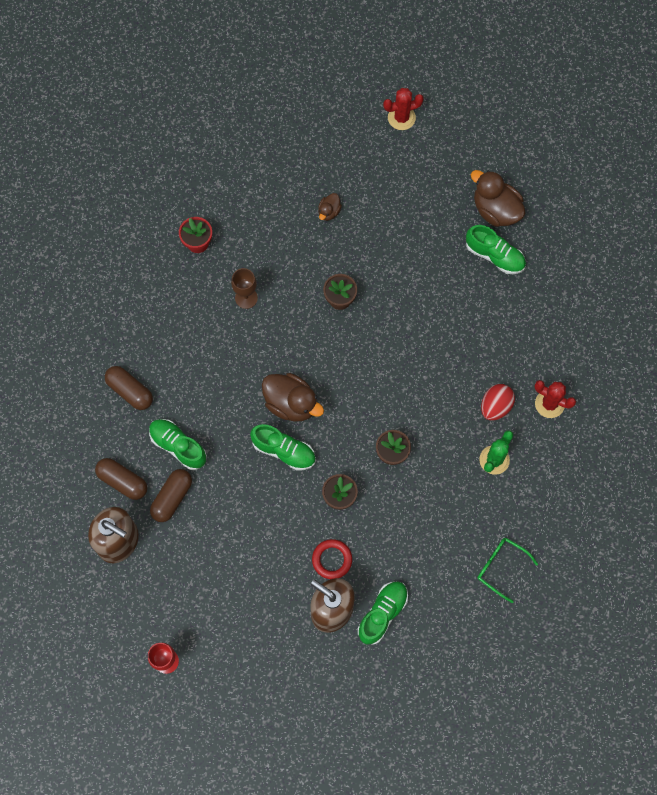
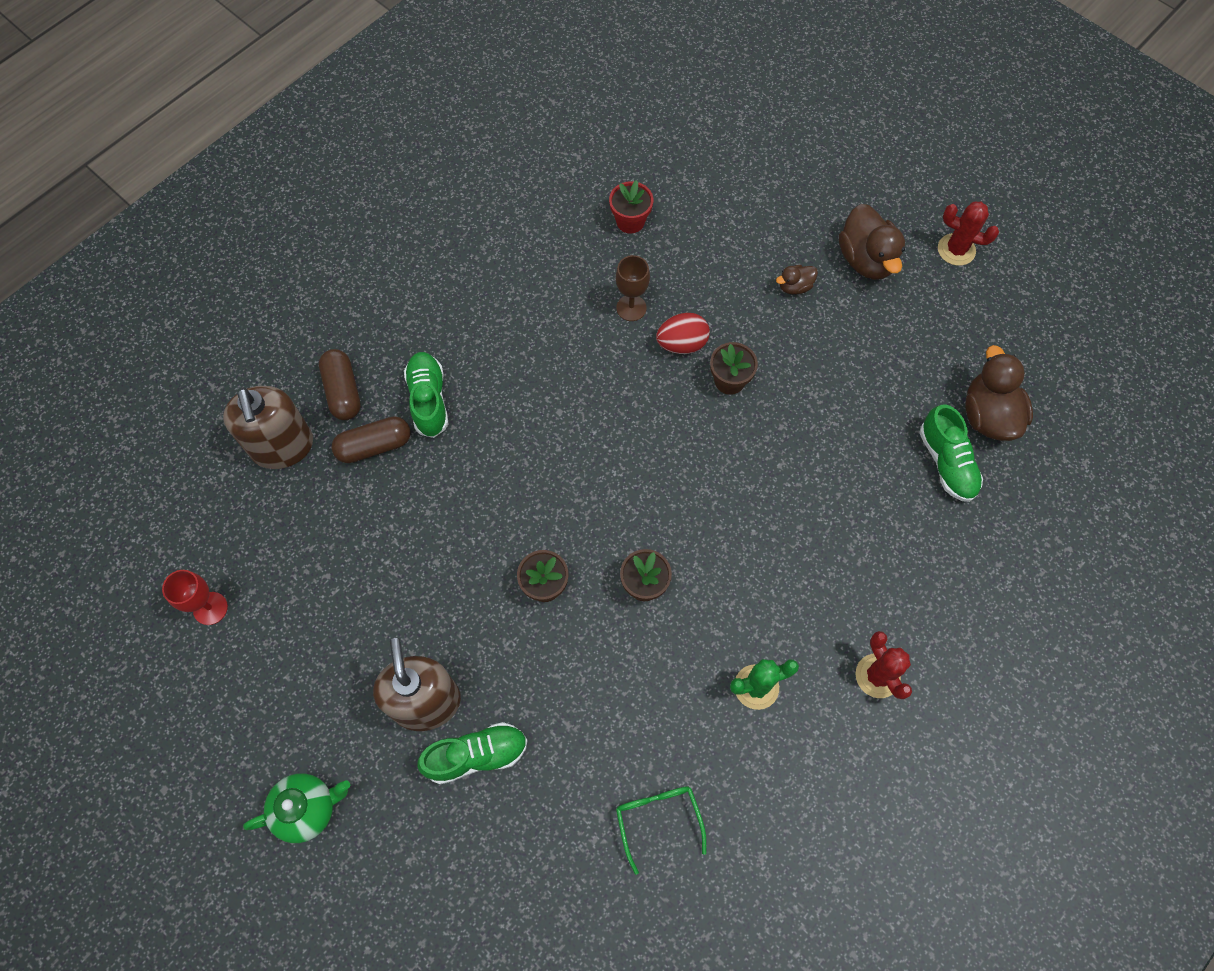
camera: 40 degrees right, 5 degrees down
brown capsule [105,366,153,410] -> none
green shoe [250,424,316,471] -> none
brown duck [262,373,324,422] -> brown duck moved to [839,204,905,280]
red ring [312,539,352,579] -> none
red egg [481,384,515,421] -> red egg moved to [656,313,710,354]
none -> green teapot [243,773,350,843]

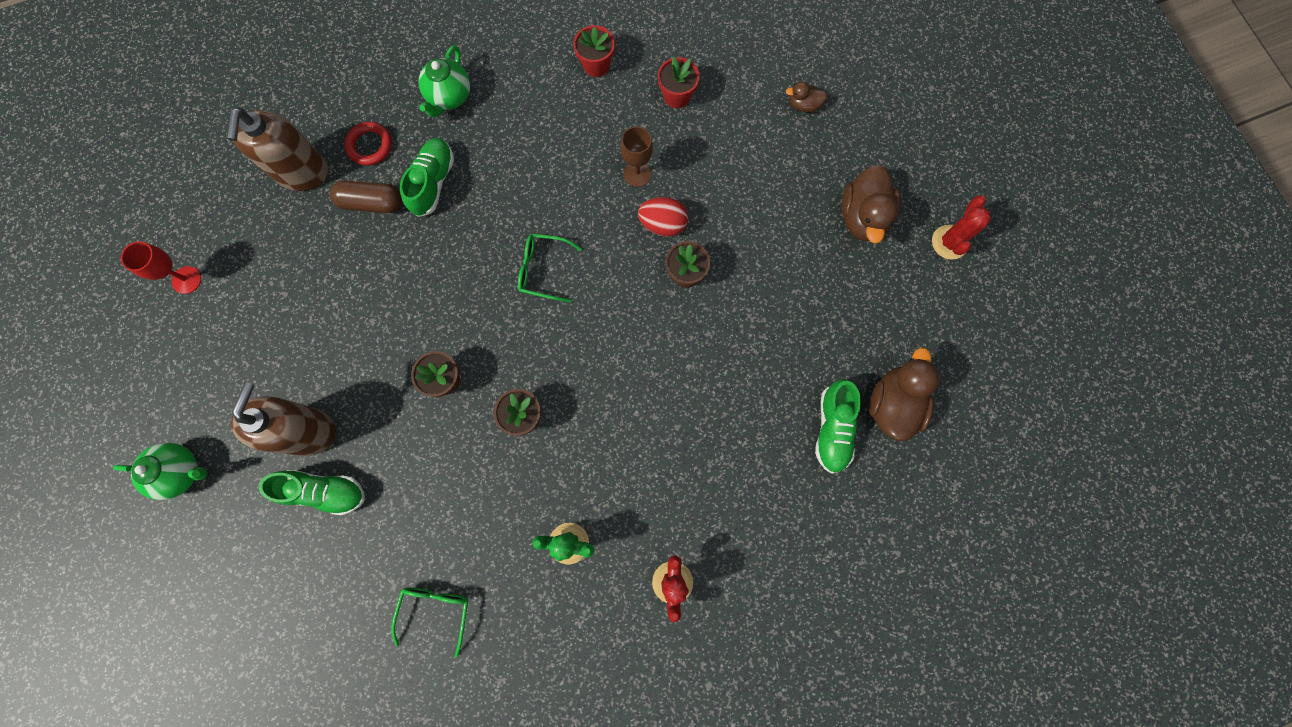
camera: 25 degrees right, 10 degrees up
brown capsule [319,349,361,420] -> red ring [344,122,392,166]
brown duck [776,265,818,294] -> brown duck moved to [786,81,827,113]
red cactus [938,202,999,266] -> red cactus turned 60 degrees clockwise [932,195,991,259]
none -> green teapot [419,45,470,117]
none -> green glasses [518,234,582,303]
none -> red flower pot [573,25,615,77]

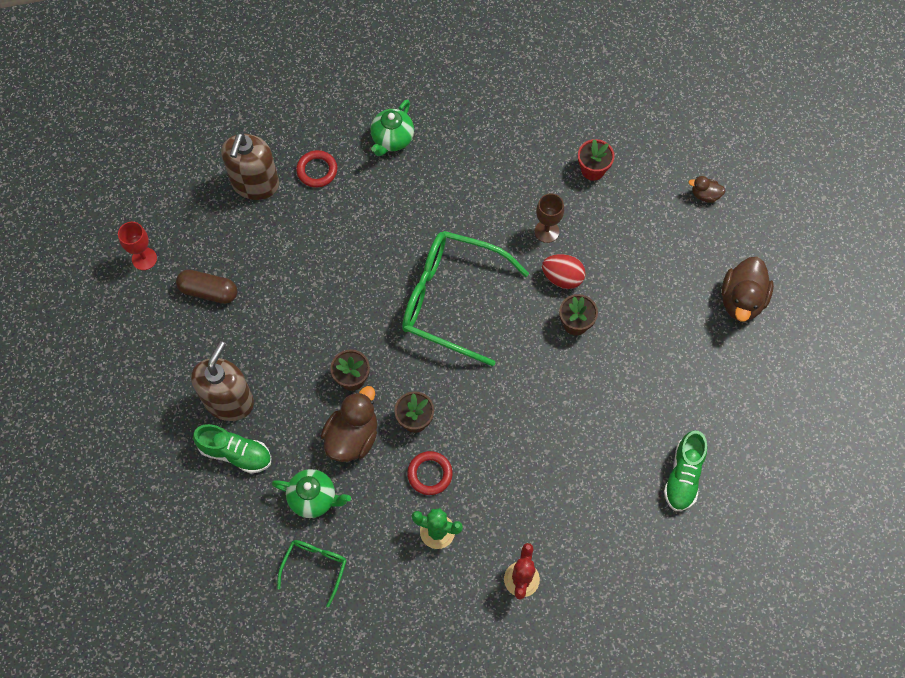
camera: 10 degrees right, 10 degrees down
green teapot [113,443,208,500] -> green teapot moved to [272,469,351,518]
brown capsule [330,181,402,213] -> brown capsule moved to [176,270,237,304]
green shoe [400,138,454,217] -> none
green glasses [518,234,582,303] -> green glasses [402,231,529,366], size x2.11
red flower pot [573,25,615,77] -> none
brown duck [869,348,939,441] -> brown duck moved to [321,386,377,462]
red cactus [932,195,991,259] -> none
none -> red ring [407,451,453,495]

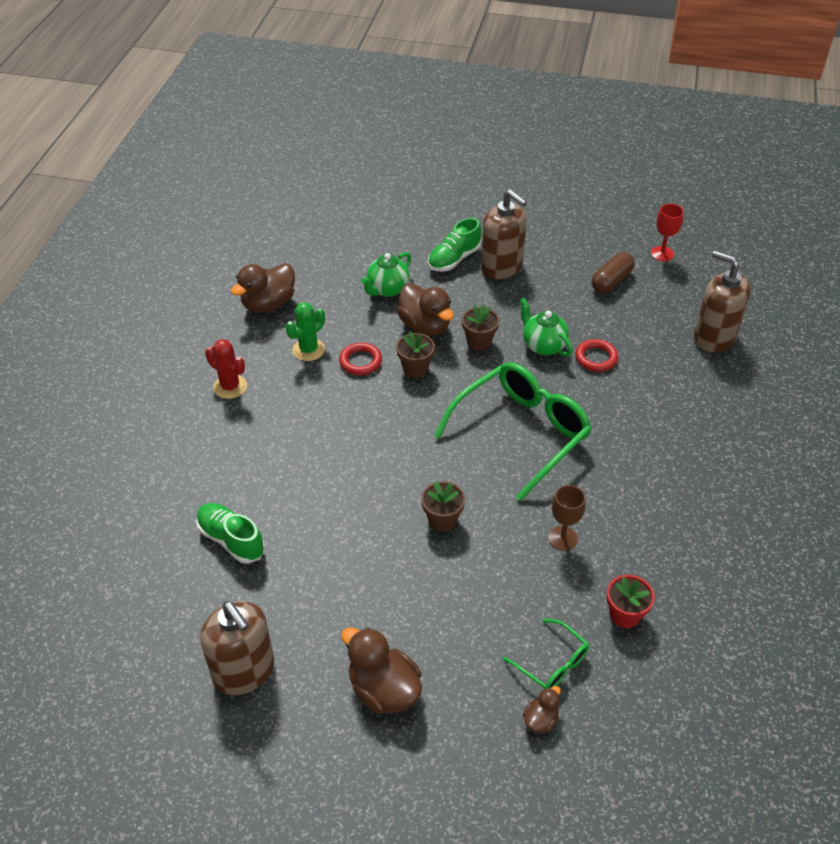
camera: 115 degrees right, 20 degrees down
green glasses [277,540,347,607] -> green glasses moved to [503,619,589,689]
red ring [296,150,337,188] -> red ring moved to [575,339,618,372]
green teapot [371,99,414,156] -> green teapot moved to [519,298,573,357]
red egg [542,254,585,289] -> none
none -> brown soap dispenser [200,601,274,695]
none -> brown duck [231,263,295,313]

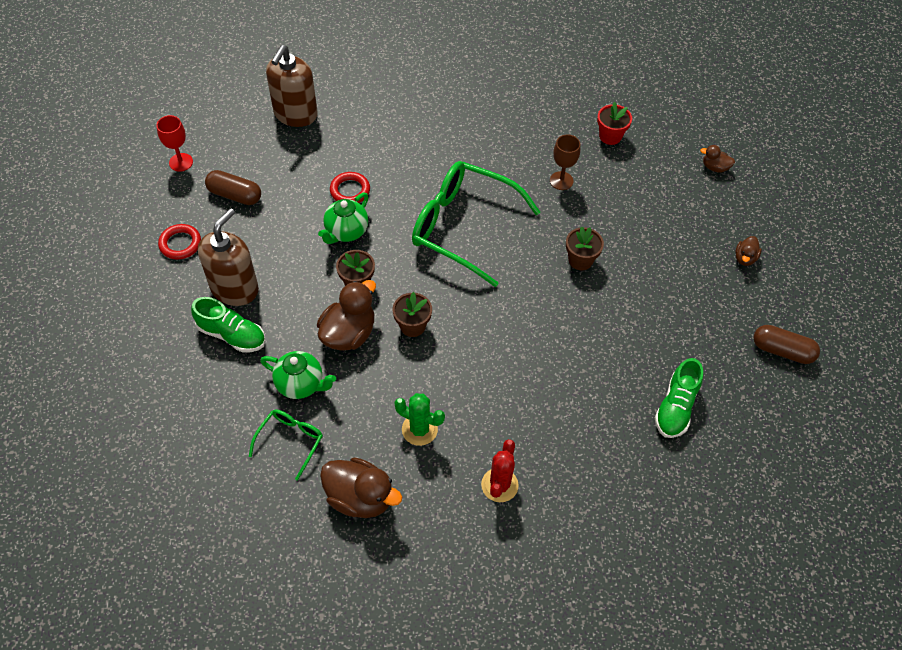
camera: 110 degrees left, 10 degrees up
brown soap dispenser [200,601,274,695] -> brown capsule [754,325,820,364]
red ring [339,343,382,375] -> red ring moved to [158,224,201,260]
brown duck [341,627,422,714] -> brown duck [735,236,762,266], size x0.51
green glasses [503,619,589,689] -> green glasses moved to [249,409,323,481]

